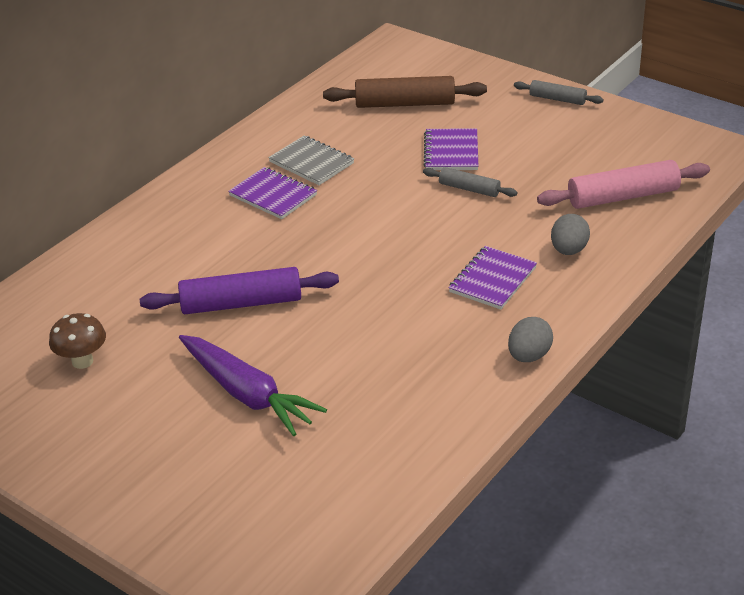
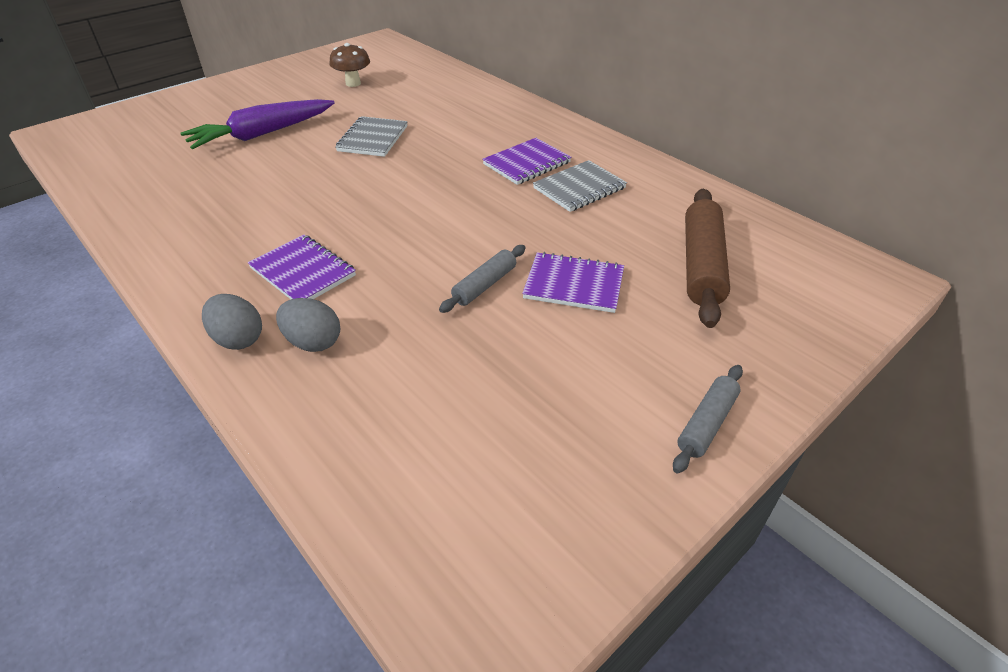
camera: 100 degrees right, 5 degrees up
purple rolling pin [140,267,339,314] -> grey notebook [335,116,408,157]
grey egg [508,317,553,362] -> grey egg moved to [202,294,262,350]
pink rolling pin [537,160,710,209] -> none

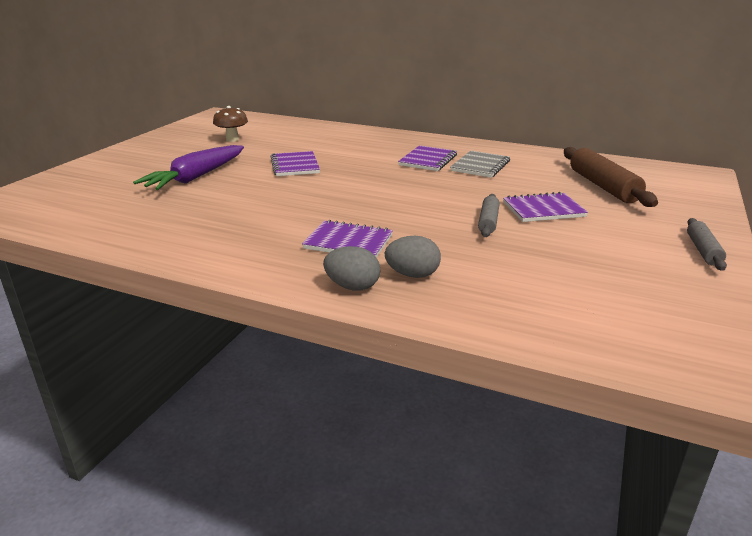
camera: 25 degrees left, 15 degrees down
grey notebook [335,116,408,157] -> purple notebook [271,151,320,176]

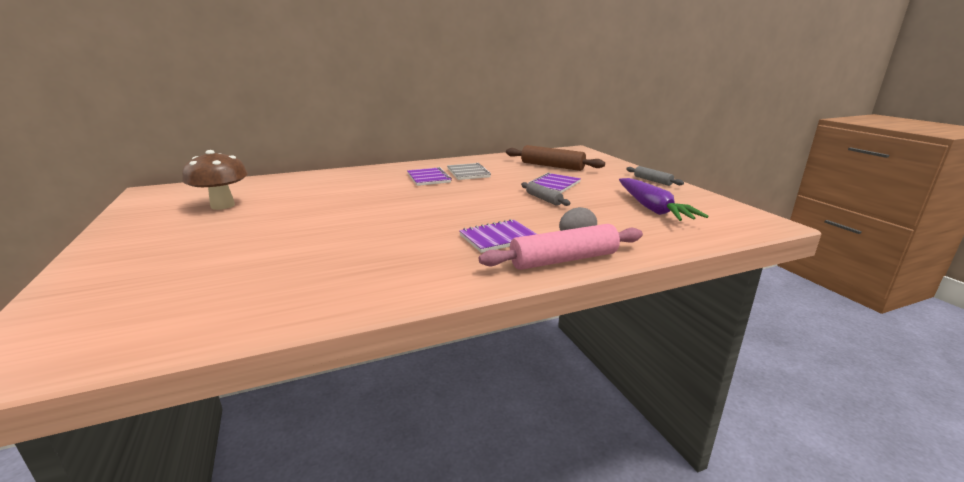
camera: 45 degrees left, 5 degrees down
purple carrot [133,145,244,190] -> purple carrot moved to [619,178,708,221]
brown mushroom [213,106,248,142] -> brown mushroom [182,150,248,210], size x1.54
purple notebook [271,151,320,176] -> none
grey egg [323,246,380,291] -> pink rolling pin [479,224,643,270]

